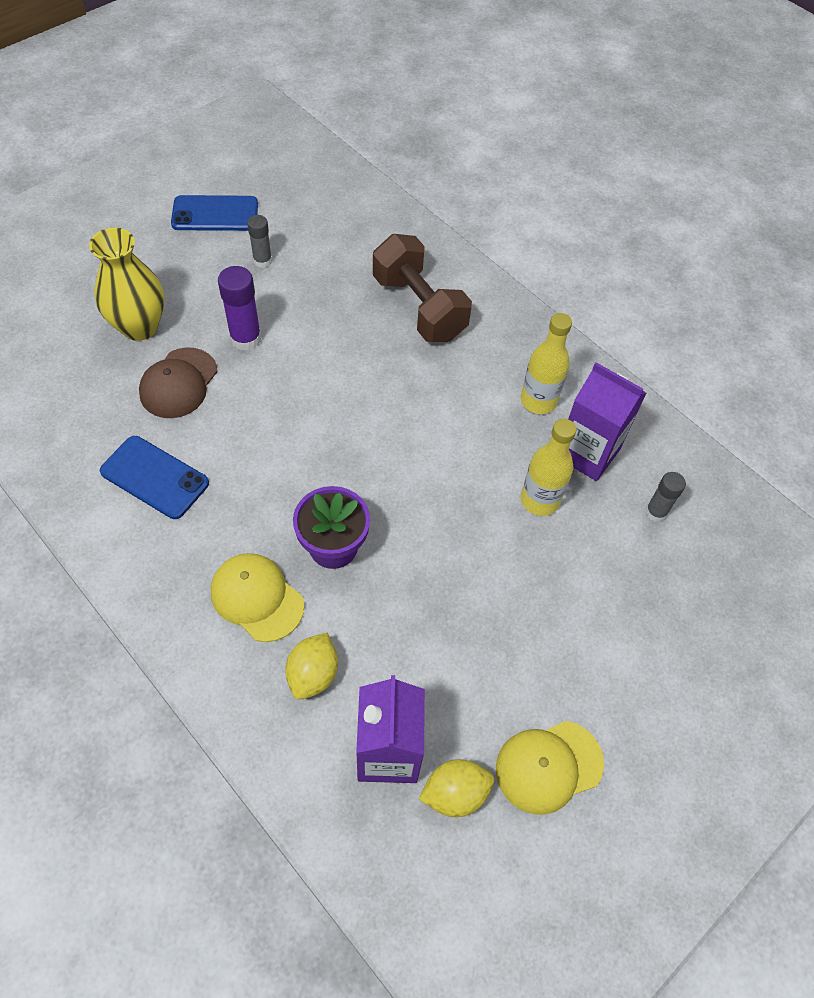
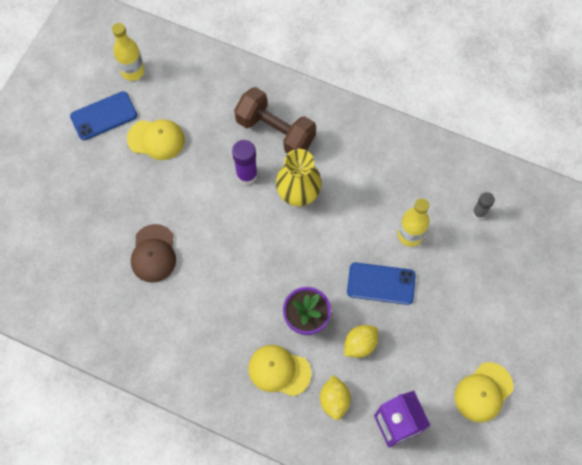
camera: 20 degrees left, 10 degrees up
yellow vase [89,228,164,341] -> yellow vase moved to [276,149,322,207]
blue phone [100,436,209,519] -> blue phone moved to [347,263,416,305]
purple glue stick [218,266,261,351] -> purple glue stick moved to [232,140,258,185]
grey glue stick [247,215,272,268] -> yellow cap [127,119,185,160]
yellow lemon [419,759,494,817] -> yellow lemon moved to [344,325,378,358]
yellow bottle [521,313,572,414] -> yellow bottle moved to [112,23,145,81]
purple carton [568,362,646,481] -> none

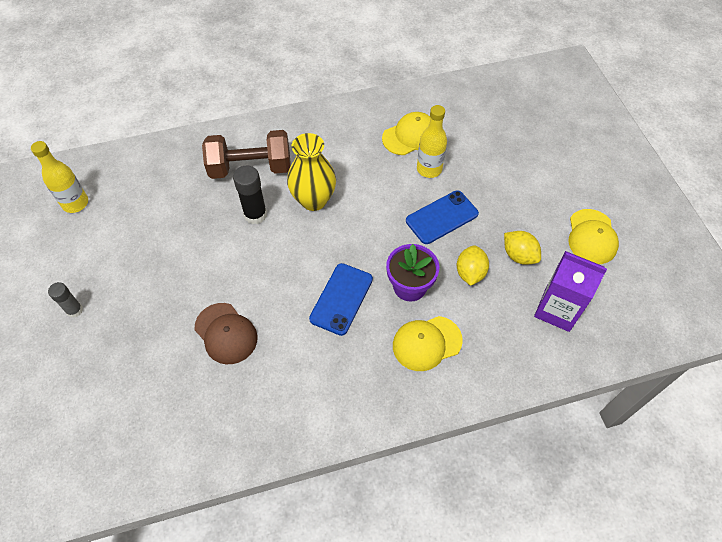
camera: 40 degrees left, 10 degrees down
blue phone [70,91,137,140] -> blue phone moved to [309,263,373,336]
yellow cap [127,119,185,160] -> yellow cap moved to [382,112,431,155]
purple glue stick [232,140,258,185] -> black glue stick [233,165,267,224]
yellow lemon [320,375,351,420] -> yellow lemon moved to [504,231,541,265]
grey glue stick [472,192,495,220] -> grey glue stick moved to [48,282,83,318]

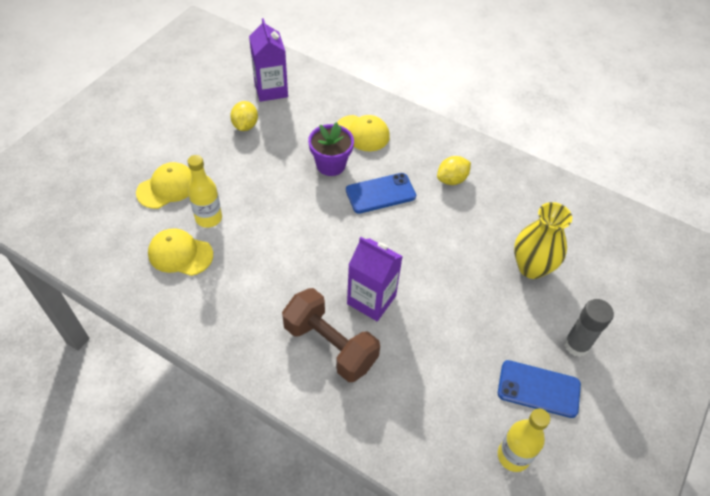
camera: 135 degrees left, 5 degrees down
grey glue stick [48,282,83,318] -> grey glue stick [564,299,614,357], size x1.56
brown cap [194,303,258,364] -> none
black glue stick [233,165,267,224] -> purple carton [347,237,403,321]
yellow vase [287,133,336,211] -> yellow vase moved to [514,202,572,279]
blue phone [406,190,479,244] -> blue phone moved to [498,360,581,418]
yellow lemon [457,245,489,286] -> yellow lemon moved to [437,156,471,185]
yellow cap [568,209,619,264] -> yellow cap moved to [136,162,192,209]

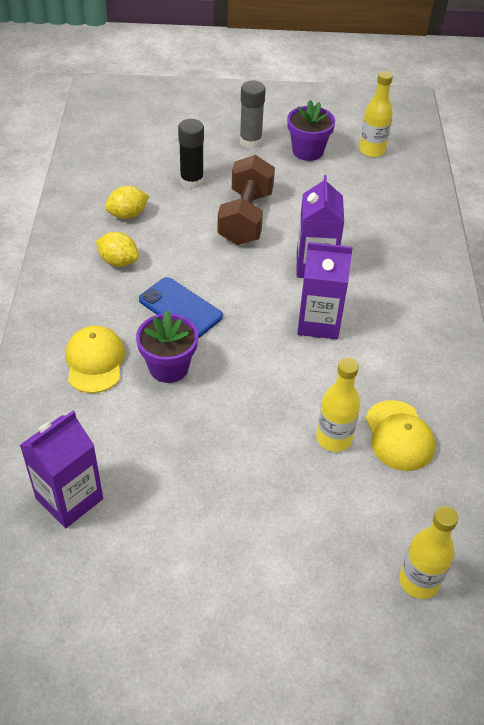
camera: 120 degrees left, 5 degrees down
yellow cap [136,162,192,209] -> none
yellow lemon [230,101,258,131] -> yellow lemon moved to [105,186,149,219]
brown dumbbell [282,288,380,382] -> brown dumbbell moved to [217,155,275,245]
blue phone [498,360,581,418] -> purple flower pot [287,100,335,161]
yellow vase [514,202,572,279] -> black glue stick [178,119,204,189]
none -> purple carton [297,242,353,339]
none -> yellow bottle [399,506,458,599]

